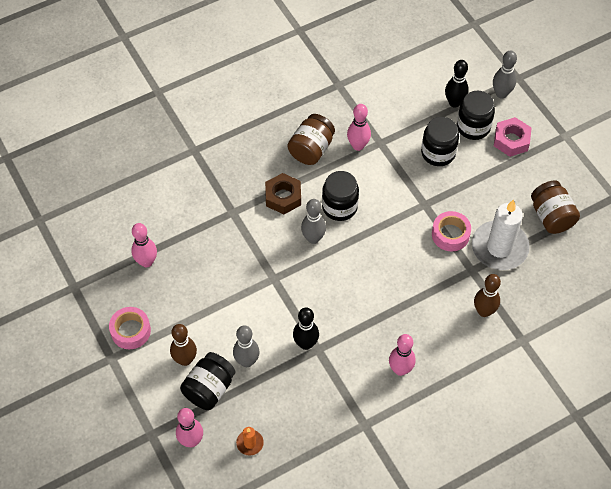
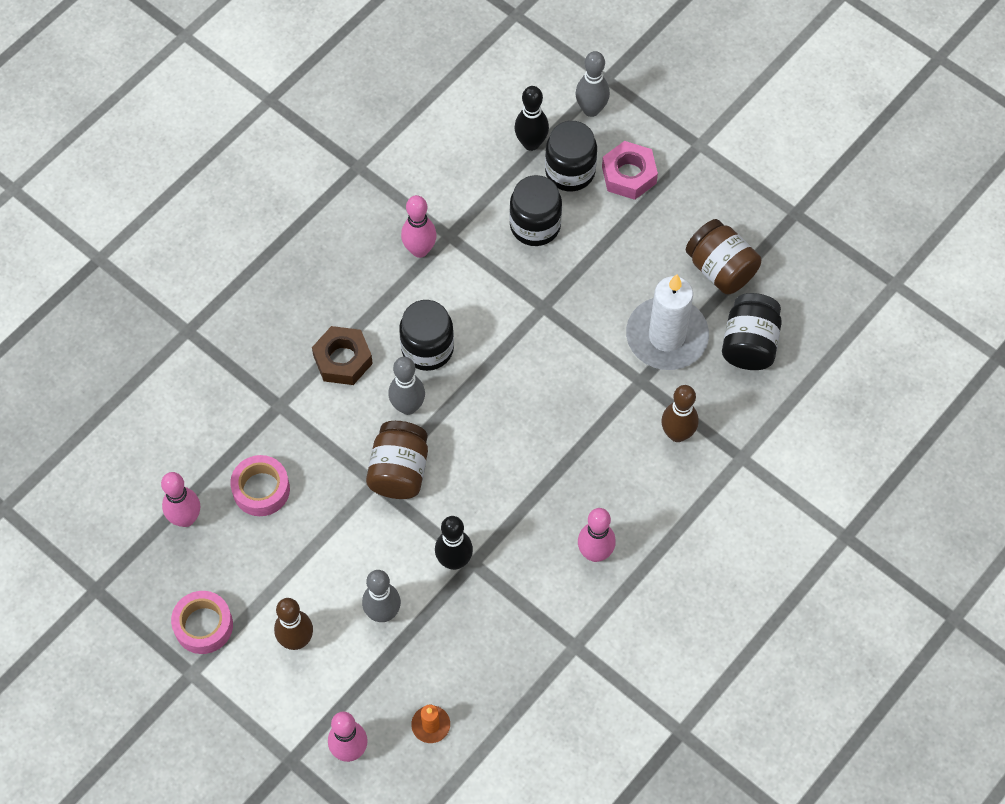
camera: 20 degrees left, 5 degrees up
black jar [180,352,236,410] -> black jar moved to [722,293,782,370]
brown jar [288,114,335,165] -> brown jar moved to [366,421,428,499]
pink tape [432,211,471,251] -> pink tape moved to [230,455,290,516]

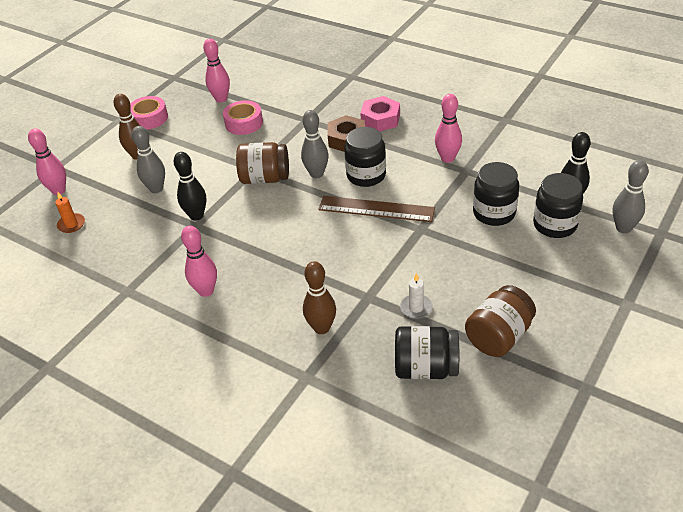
camera: 85 degrees right, 20 degrees down
pink nut [602,141,658,200] -> pink nut moved to [360,96,400,131]
white candle [626,274,709,370] -> white candle [400,273,433,319], size x0.43
none -> brown ruler [318,196,435,222]

